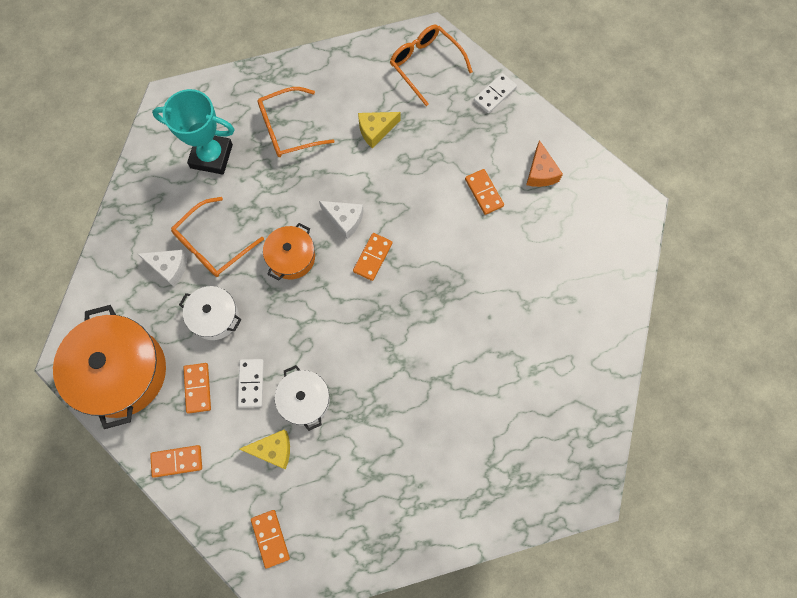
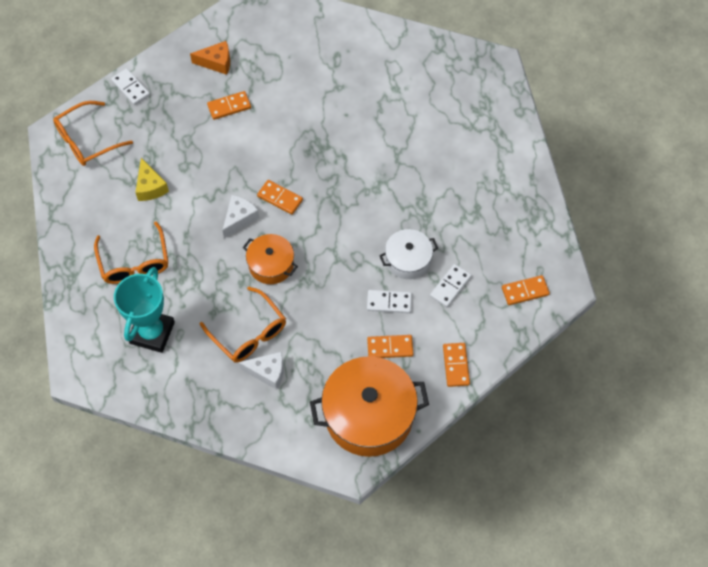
camera: 85 degrees left, 10 degrees down
white cheese [138,250,187,287] -> white cheese turned 75 degrees clockwise [238,352,284,390]
white pot [179,286,241,340] -> none
yellow cheese [239,430,290,469] -> white domino [430,264,472,307]

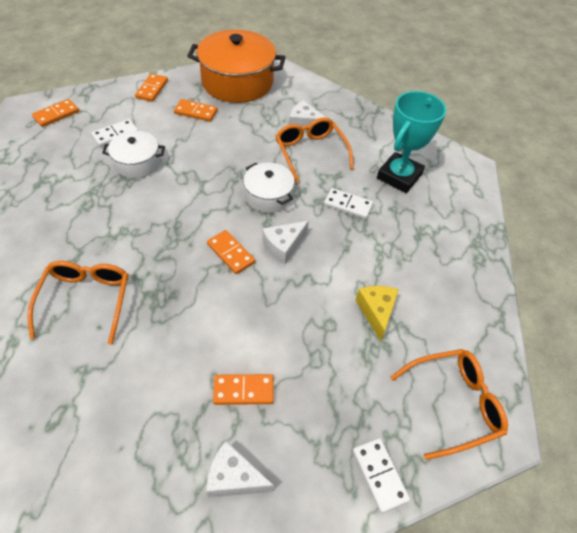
camera: 165 degrees left, 10 degrees down
orange glasses [94,222,168,284] -> orange glasses moved to [27,261,128,345]
orange cheese [190,41,230,75] -> white cheese [206,441,274,498]
orange pot [243,234,298,284] -> white pot [243,163,295,213]
white domino [367,290,412,313] -> white domino moved to [324,188,373,219]
orange domino [502,275,550,305] -> orange domino turned 45 degrees counterclockwise [32,99,79,127]

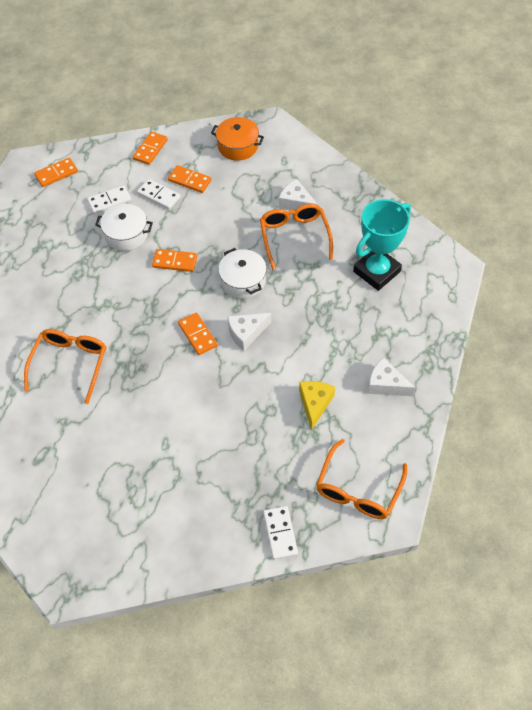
camera: 15 degrees right, 5 degrees up
orange pot [187,30,286,103] -> orange pot [211,117,264,161], size x0.54
white cheese [206,441,274,498] -> white cheese moved to [368,357,415,396]
orange domino [213,374,274,405] -> orange domino moved to [152,249,197,272]
white domino [324,188,373,219] -> white domino moved to [137,179,181,210]
orange glasses [390,349,508,460] -> orange glasses turned 120 degrees clockwise [316,439,407,519]

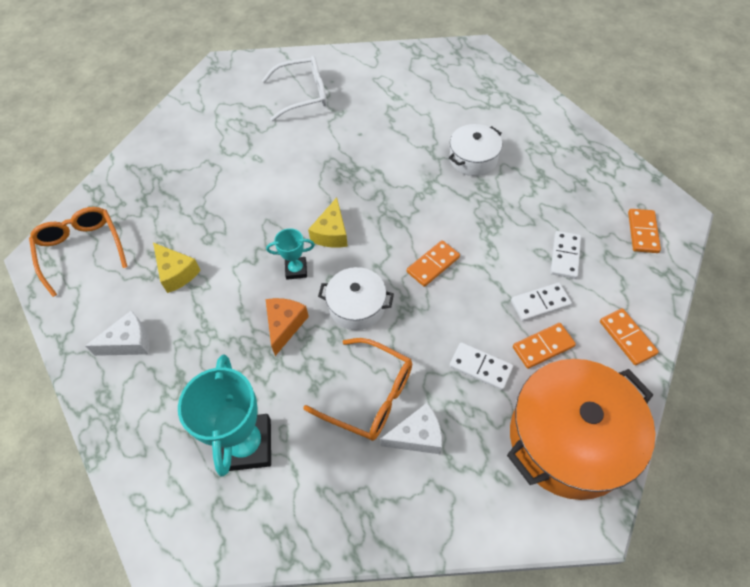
camera: 130 degrees right, 0 degrees up
orange glasses [24,329,106,404] -> none
white pot [95,204,153,251] -> white pot moved to [449,124,502,176]
orange domino [178,312,218,355] -> yellow cheese [308,197,348,248]
orange pot [211,117,264,161] -> orange pot [507,359,655,500], size x1.85
white cheese [228,313,271,351] -> turquoise trophy [266,228,315,280]
white domino [263,506,298,560] -> white domino moved to [449,342,513,390]
none -> white glasses [262,56,327,121]
none -> orange cheese [266,298,309,356]

